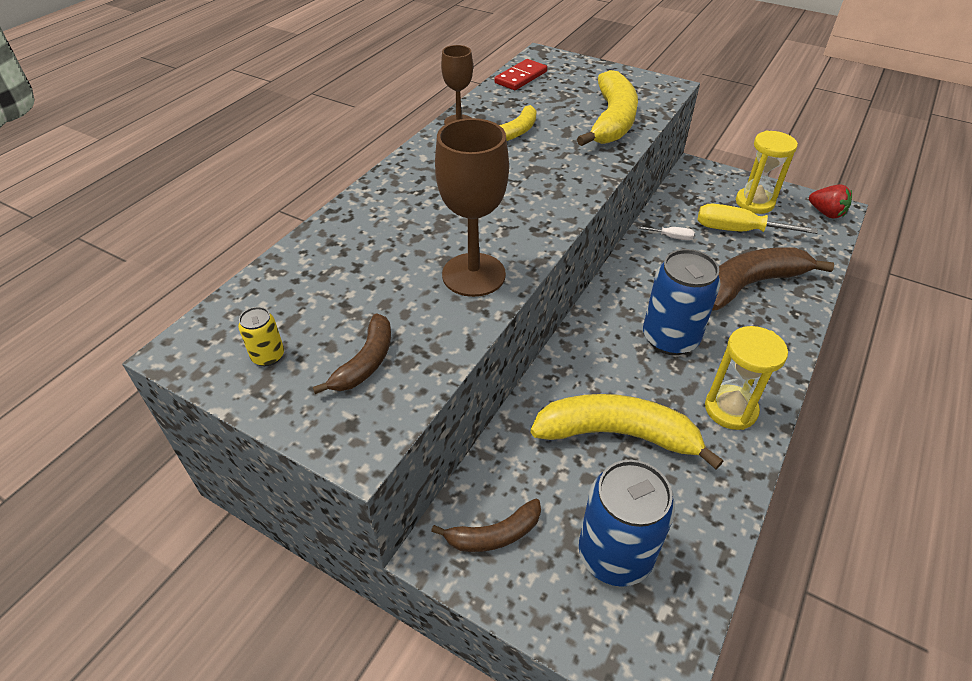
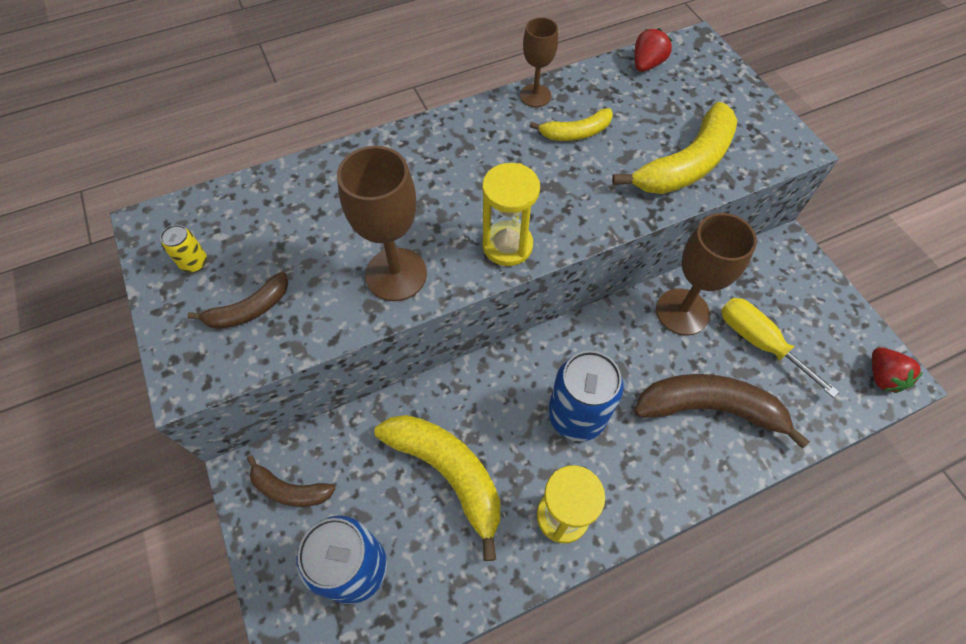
camera: 35 degrees right, 15 degrees up
red domino [495,59,547,90] -> red strawberry [635,28,672,72]
white screwdriver [637,226,694,240] -> brown goblet [656,213,757,335]
yellow hourglass [736,131,798,214] -> yellow hourglass moved to [482,163,540,266]

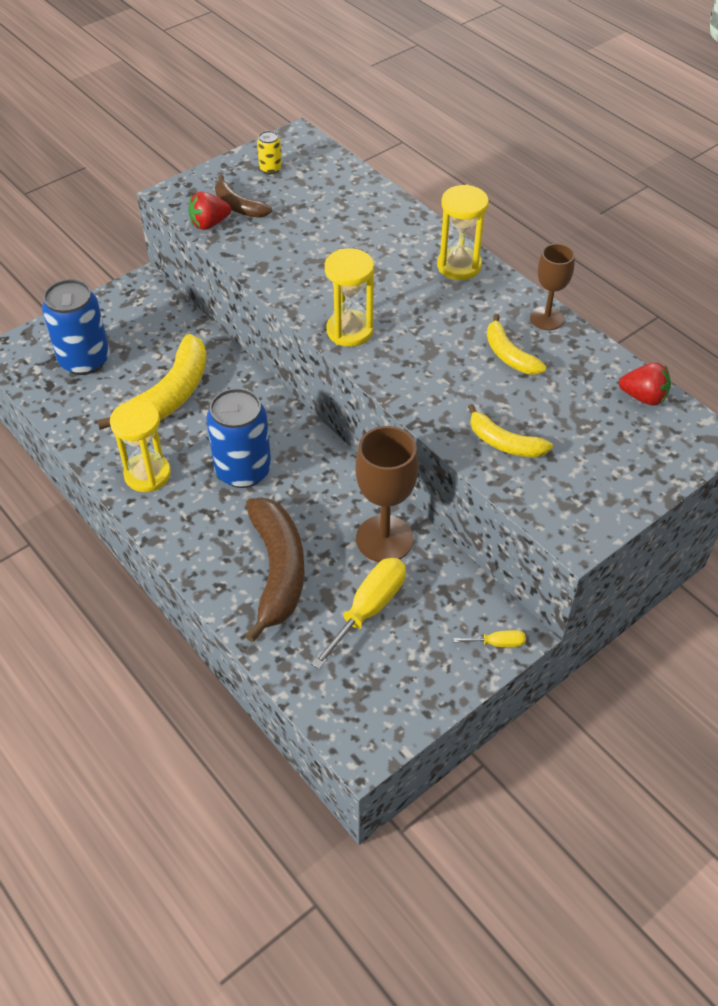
camera: 75 degrees right, 10 degrees down
brown banana [247,455,335,507] -> none
brown goblet [337,146,427,301] -> none
yellow banana [612,102,737,194] -> yellow banana [468,404,553,457], size x0.55
red strawberry [872,347,923,393] -> red strawberry moved to [188,191,231,230]
none -> yellow hourglass [437,184,489,280]
none -> yellow screwdriver [453,630,526,647]

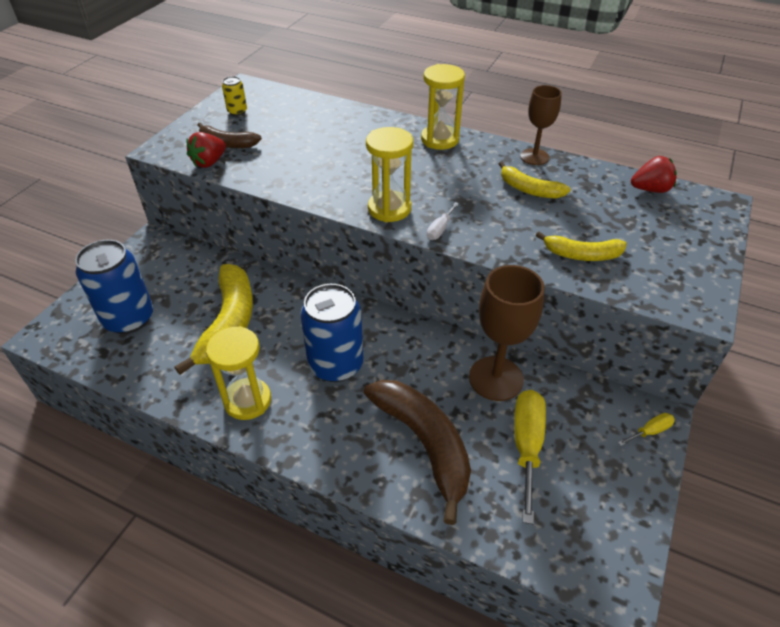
camera: 25 degrees left, 5 degrees down
none -> white screwdriver [427,202,459,240]

